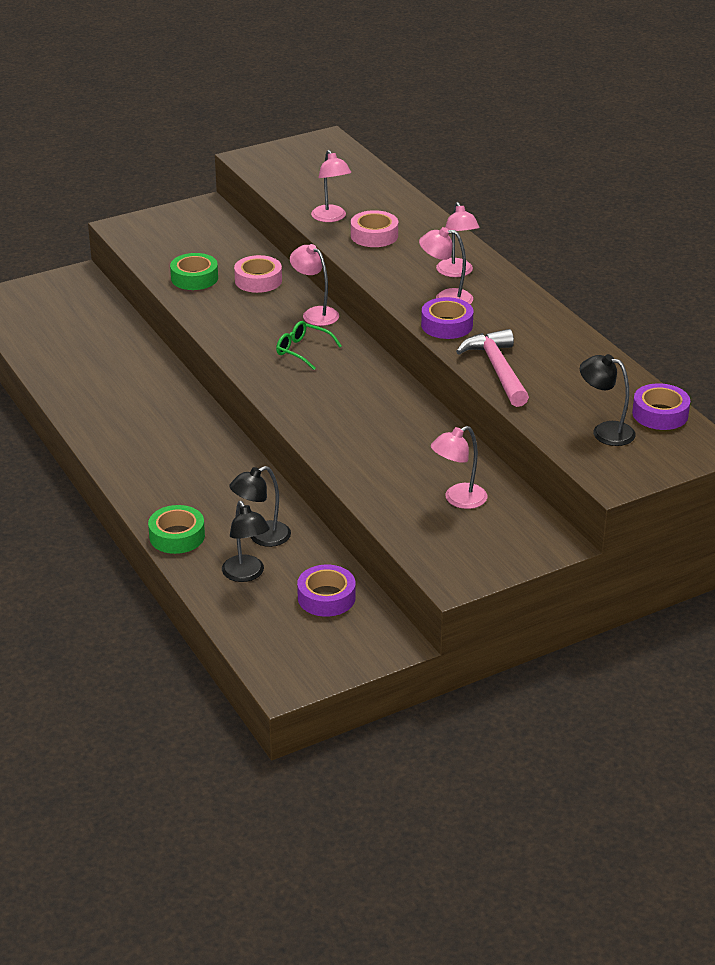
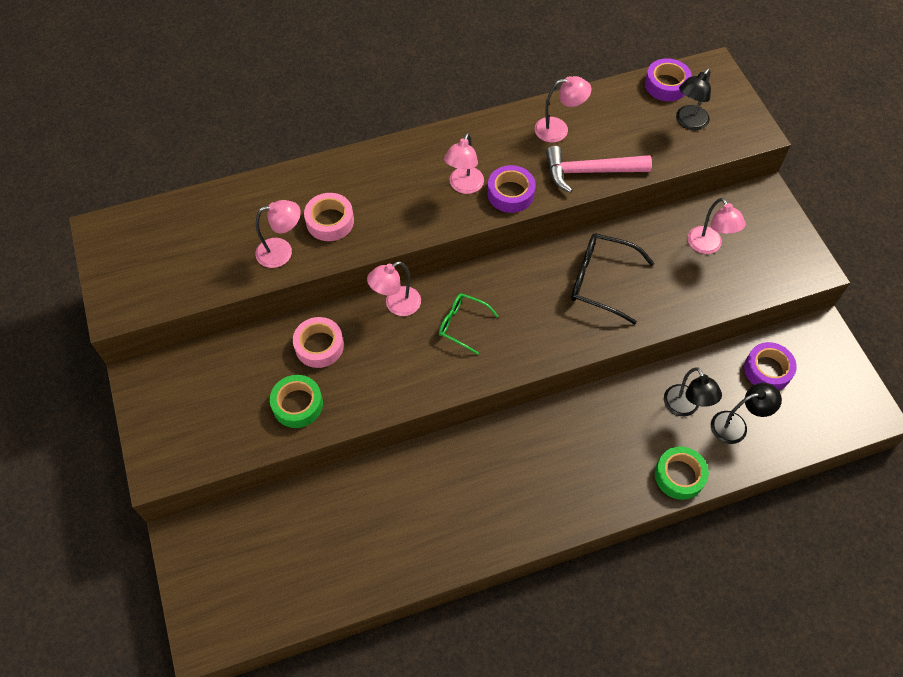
camera: 80 degrees left, 25 degrees up
green glasses [276,321,342,370] -> green glasses turned 75 degrees clockwise [439,294,499,355]
pink lamp [436,202,480,277] -> pink lamp moved to [535,76,591,143]
none -> black glasses [571,233,654,324]

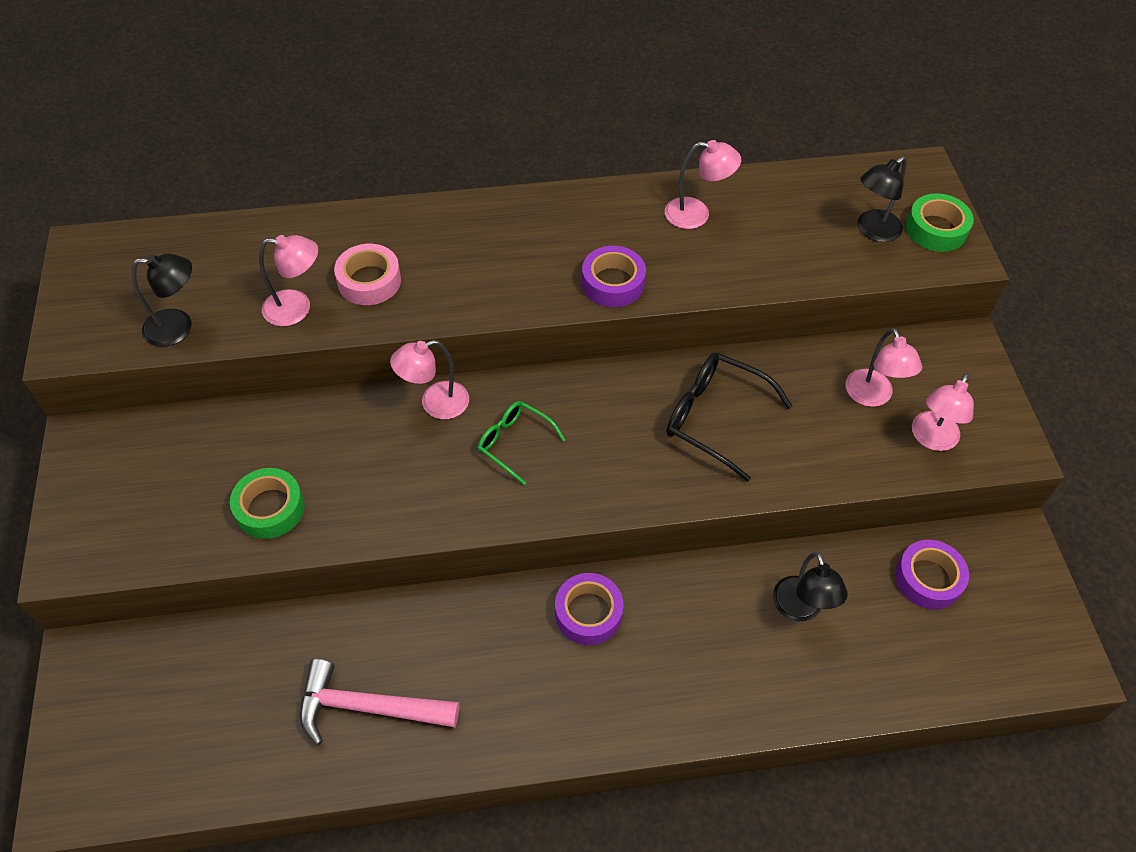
camera: 10 degrees right, 5 degrees down
pink tape [293,317,344,368] -> none
pink lamp [444,133,484,194] -> pink lamp moved to [912,373,974,451]
pink hammer [546,146,652,193] -> pink hammer moved to [299,659,459,745]
purple tape [645,58,692,101] -> purple tape moved to [555,573,623,645]
green tape [655,446,709,500] -> green tape moved to [906,193,974,252]
black lamp [711,383,782,444] -> black lamp moved to [131,254,192,347]

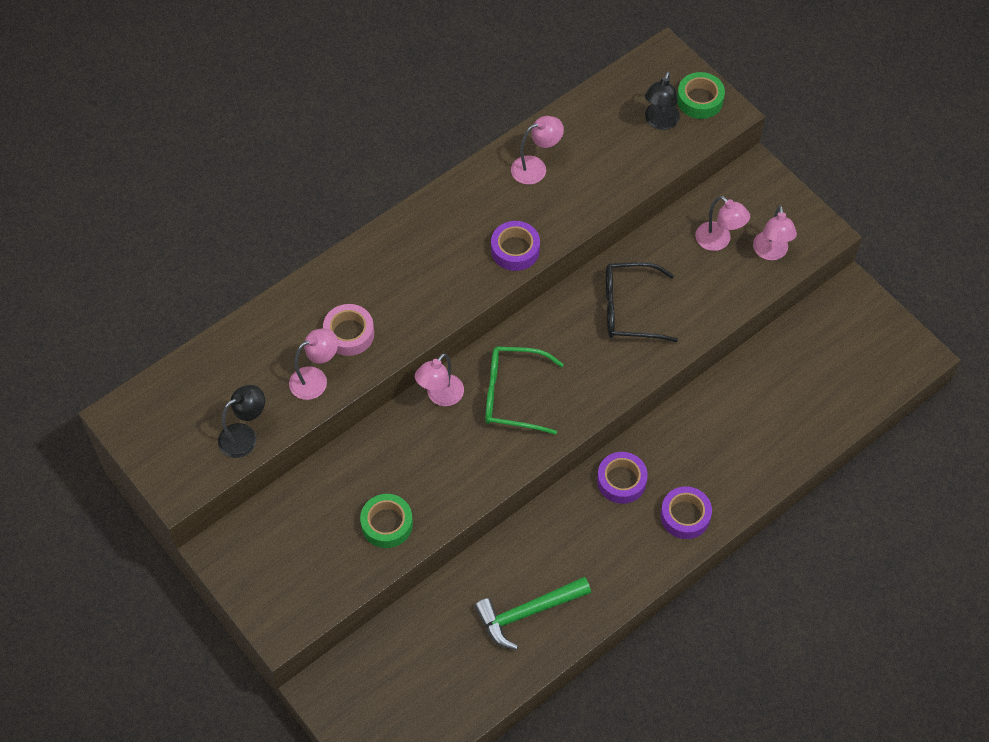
camera: 30 degrees left, 5 degrees up
pink hammer [299,659,459,745] -> green hammer [474,577,591,650]
green glasses [478,401,565,485] -> green glasses [485,346,564,435], size x1.59
black lamp [773,552,848,621] -> none
purple tape [895,540,969,610] -> purple tape moved to [660,486,712,539]

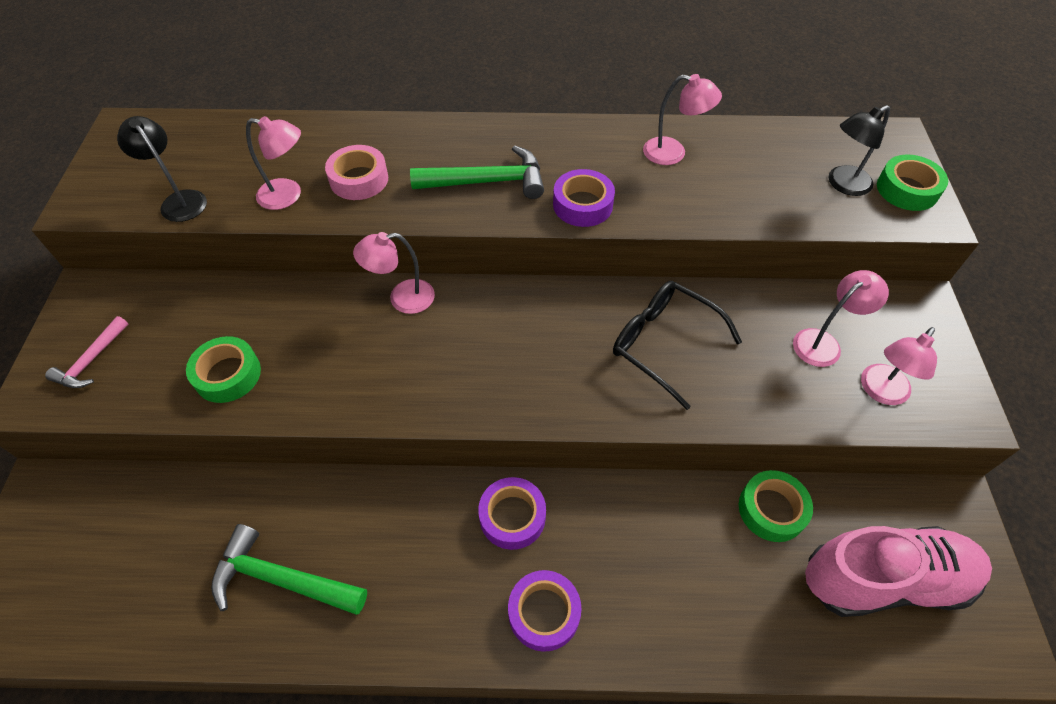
camera: 40 degrees right, 5 degrees down
black lamp [218,385,265,458] -> black lamp turned 135 degrees counterclockwise [117,116,207,222]
green glasses [485,346,564,435] -> none
pink lamp [695,196,750,251] -> pink lamp turned 120 degrees counterclockwise [793,270,889,367]
none -> pink hammer [45,316,129,388]
none -> green hammer [410,145,544,199]
none -> green tape [739,470,813,542]
none -> pink shoe [805,526,992,617]

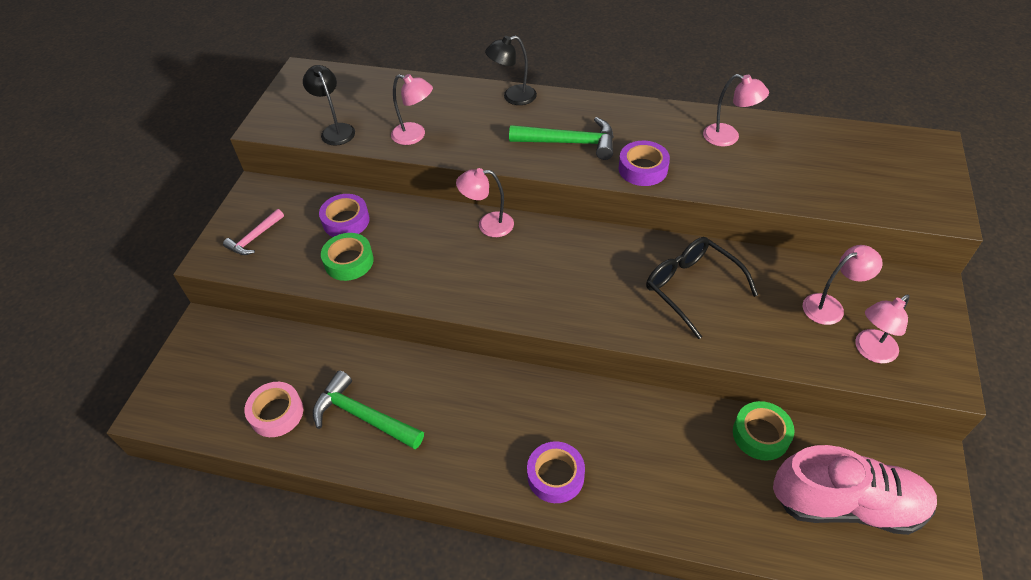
camera: 15 degrees right, 5 degrees down
pink tape [325,145,388,200] -> pink tape moved to [245,382,303,437]
purple tape [478,477,546,550] -> purple tape moved to [319,194,370,237]
black lamp [829,105,890,196] -> black lamp moved to [485,36,537,105]
green tape [877,155,948,211] -> none

